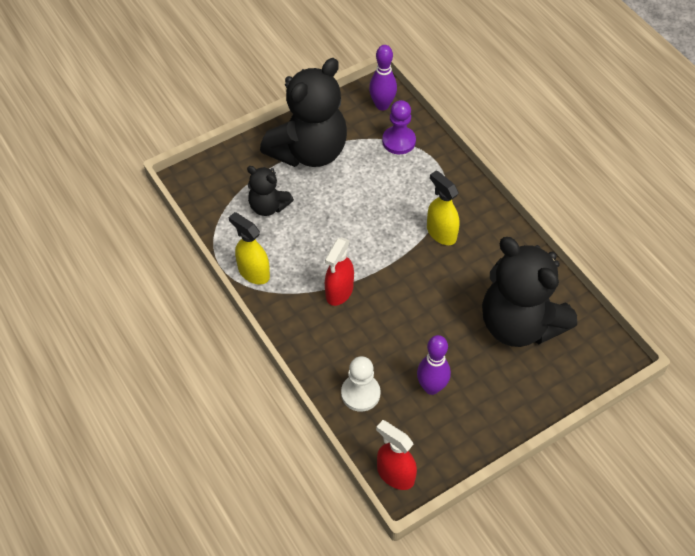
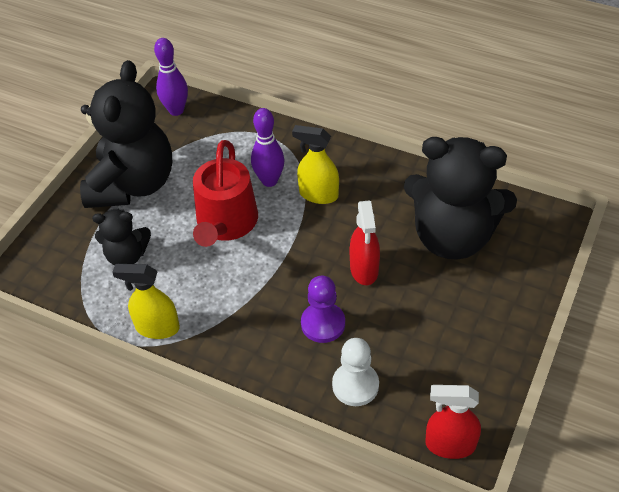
camera: 30 degrees left, 5 degrees down
red spray bottle [325,237,354,306] -> red spray bottle moved to [350,200,380,285]
purple pawn [382,100,416,154] -> purple pawn moved to [301,276,345,343]
purple bowling pin [417,335,451,395] -> purple bowling pin moved to [251,108,284,187]
none -> red watering can [193,140,258,247]

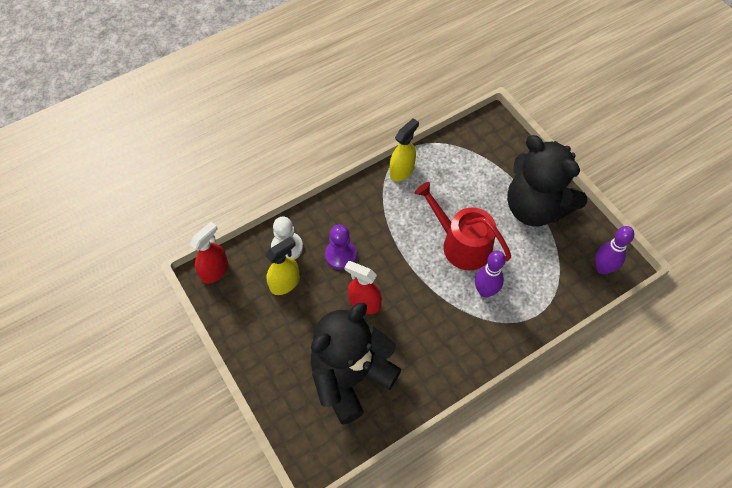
camera: 120 degrees right, 10 degrees up
black teddy bear [92,209,151,266] -> none
yellow spray bottle [292,125,339,204] -> yellow spray bottle moved to [265,236,300,295]

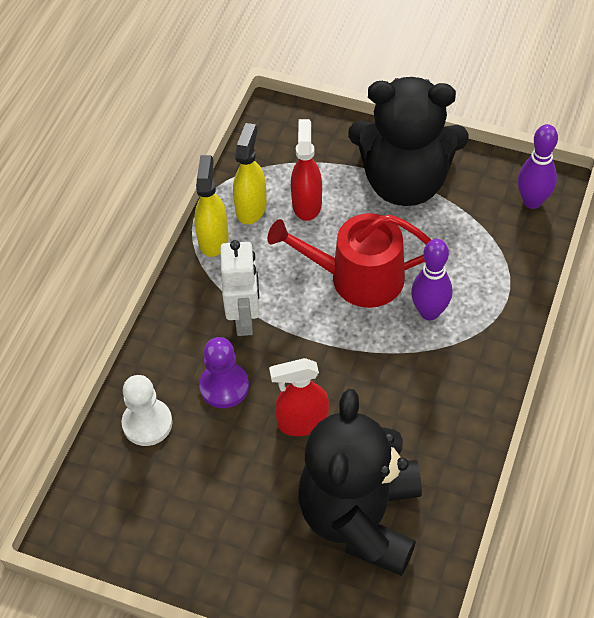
camera: 35 degrees left, 5 degrees down
red spray bottle [190,222,228,284] -> red spray bottle moved to [291,119,322,221]
yellow spray bottle [265,236,300,295] -> yellow spray bottle moved to [233,123,267,224]
none -> white robot [220,240,259,336]

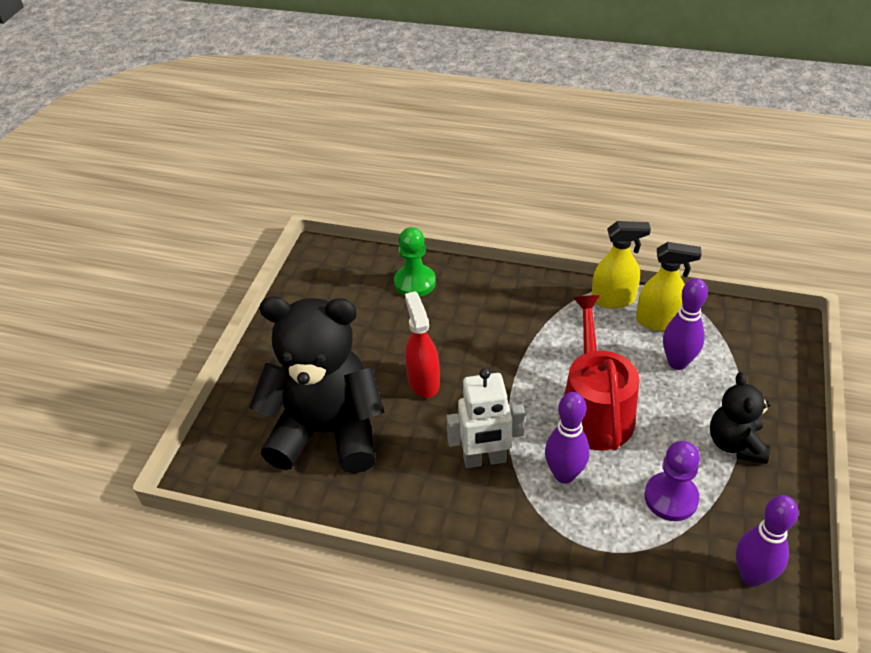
camera: 85 degrees right, 10 degrees down
white pawn [122,375,172,446] -> green pawn [394,227,436,297]
purple pawn [199,337,249,408] -> purple pawn moved to [644,441,700,521]
white robot [220,240,259,336] -> white robot moved to [446,368,525,468]
red spray bottle [291,119,322,221] -> purple bowling pin [663,278,708,370]
black teddy bear [348,77,469,206] -> black teddy bear [710,372,771,464], size x0.50

